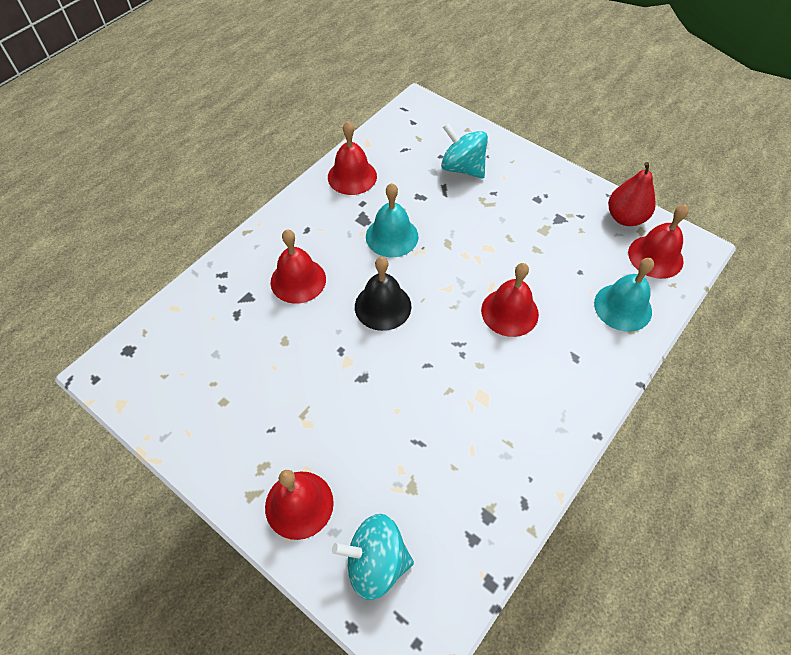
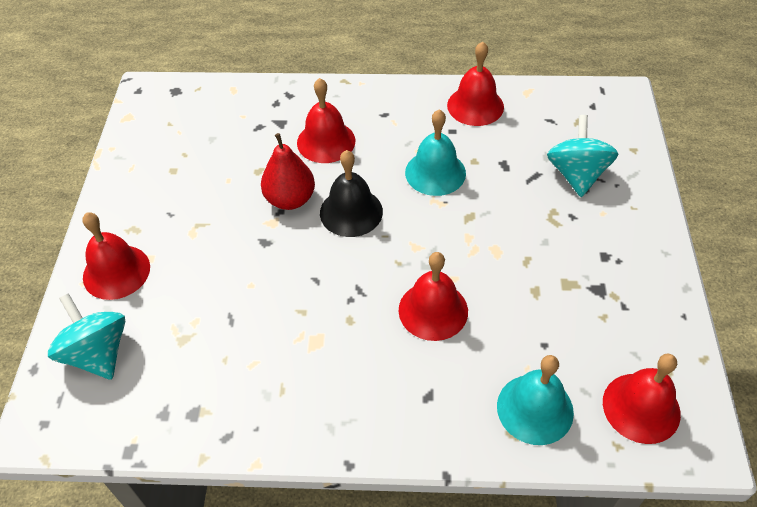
camera: 55 degrees right, 5 degrees down
red pear [608,162,656,226] -> red pear moved to [261,133,315,210]

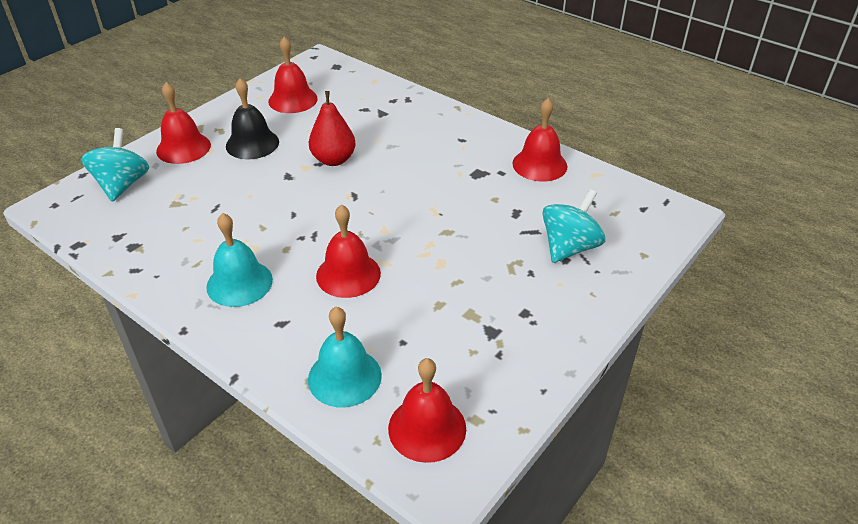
camera: 35 degrees right, 10 degrees down
red bell [297,78,355,163] -> red bell moved to [268,37,318,113]
black bell [320,150,383,237] -> black bell moved to [226,78,279,159]
turquoise bell [405,109,466,196] -> turquoise bell moved to [206,213,273,307]

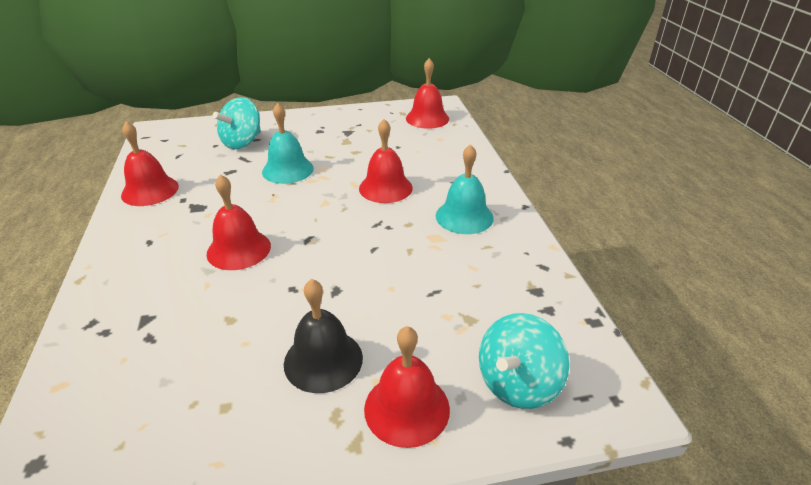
camera: 140 degrees left, 5 degrees down
red bell [268,37,318,113] -> red bell moved to [207,174,271,270]
turquoise bell [308,307,382,407] -> turquoise bell moved to [262,103,314,184]
red pear [309,91,356,166] -> none
turquoise spinning top [542,189,606,263] -> turquoise spinning top turned 45 degrees counterclockwise [213,97,261,149]

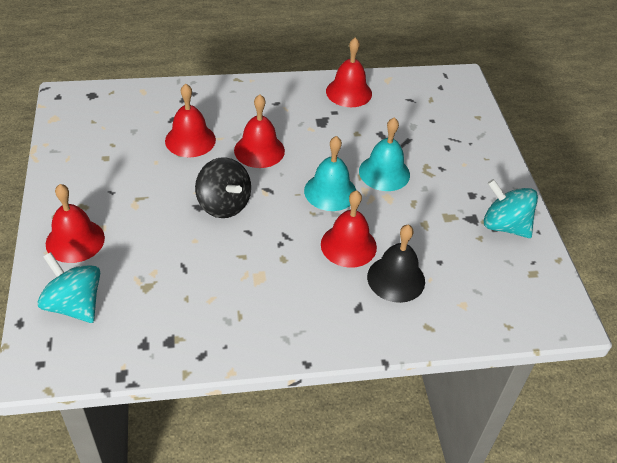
camera: 90 degrees right, 10 degrees up
turquoise spinning top [213,97,261,149] -> turquoise spinning top moved to [484,179,538,238]
black bell [284,279,363,393] -> black bell moved to [367,224,425,303]
red bell [406,58,449,129] -> red bell moved to [165,84,216,157]
turquoise bell [436,144,494,234] -> turquoise bell moved to [304,136,356,211]
none -> black spinning top [195,157,251,218]

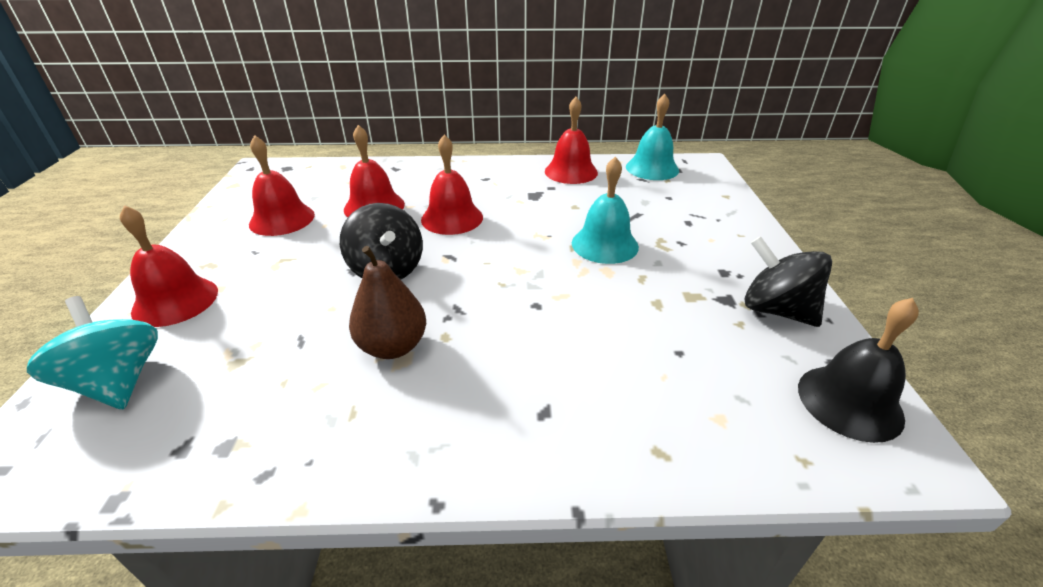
camera: 10 degrees right, 10 degrees down
turquoise bell [304,136,356,211] -> turquoise bell moved to [626,94,679,180]
red bell [321,190,377,268] -> red bell moved to [249,135,315,236]
black bell [367,224,425,303] -> black bell moved to [798,298,919,443]
turquoise spinning top [484,179,538,238] -> black spinning top [744,236,832,327]
none -> brown pear [349,246,426,359]

